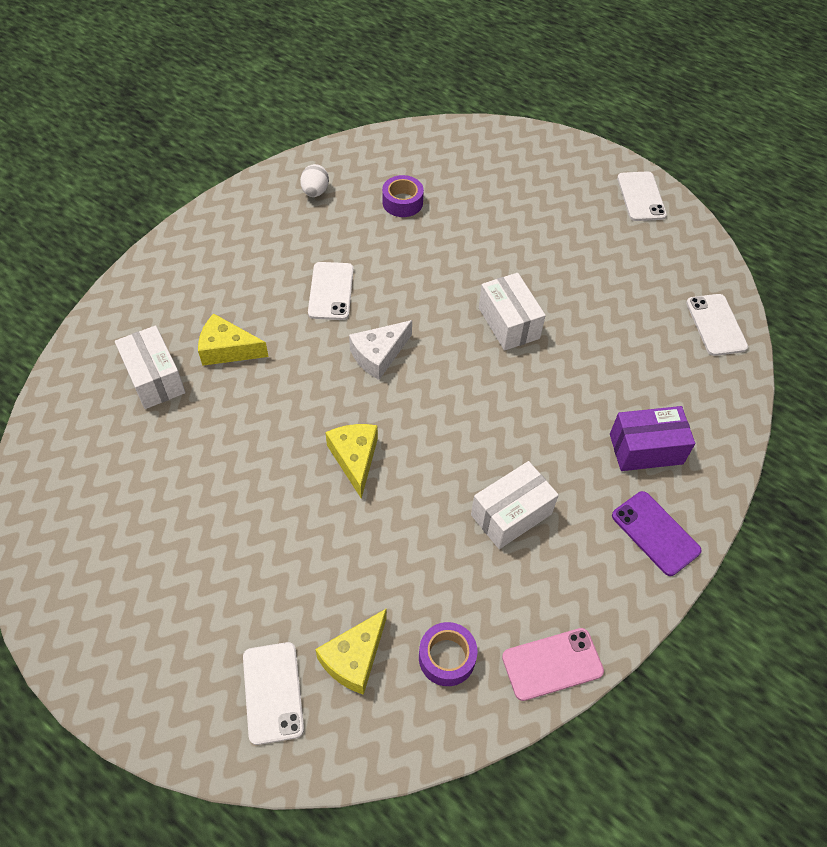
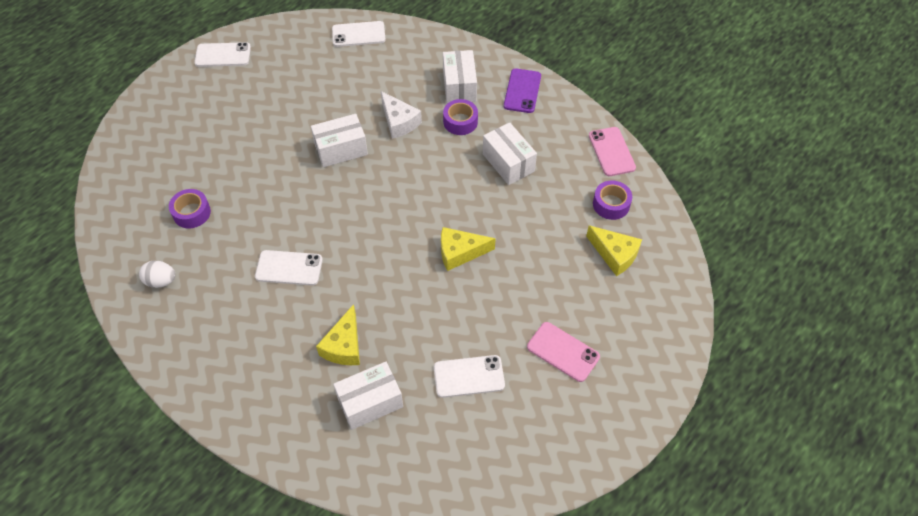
camera: 85 degrees left, 0 degrees up
white phone [243,642,304,745] -> white phone moved to [434,355,505,398]
white cheese [349,320,412,380] -> white cheese moved to [381,91,422,139]
purple box [610,406,695,471] -> white box [443,50,477,104]
purple phone [612,491,702,576] -> purple phone turned 45 degrees counterclockwise [504,68,541,113]
none -> purple tape [443,99,478,135]
none -> pink phone [527,322,600,382]

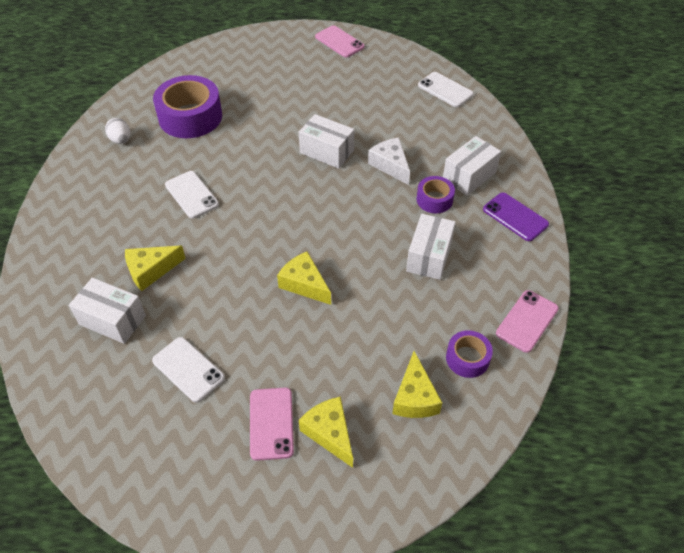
camera: 50 degrees right, 5 degrees down
purple tape [169,189,211,228] -> purple tape [153,75,222,138], size x1.92
white phone [194,42,251,67] -> pink phone [315,25,365,58]
white cheese [381,91,422,139] -> white cheese turned 135 degrees clockwise [368,138,410,185]
purple phone [504,68,541,113] -> purple phone turned 75 degrees clockwise [483,193,549,241]
none -> yellow cheese [299,397,353,468]

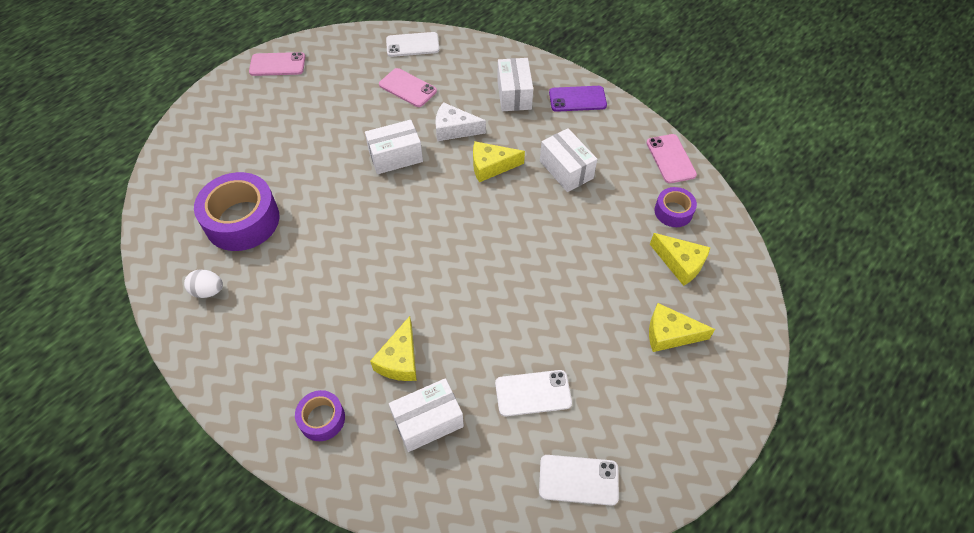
camera: 50 degrees left, 5 degrees up
white phone [165,171,219,219] -> white phone moved to [539,455,619,506]
pink phone [250,388,294,461] -> pink phone moved to [379,68,437,107]
yellow cheese [277,252,331,305] -> yellow cheese moved to [473,141,525,182]
purple tape [416,176,455,213] -> purple tape moved to [295,390,345,441]

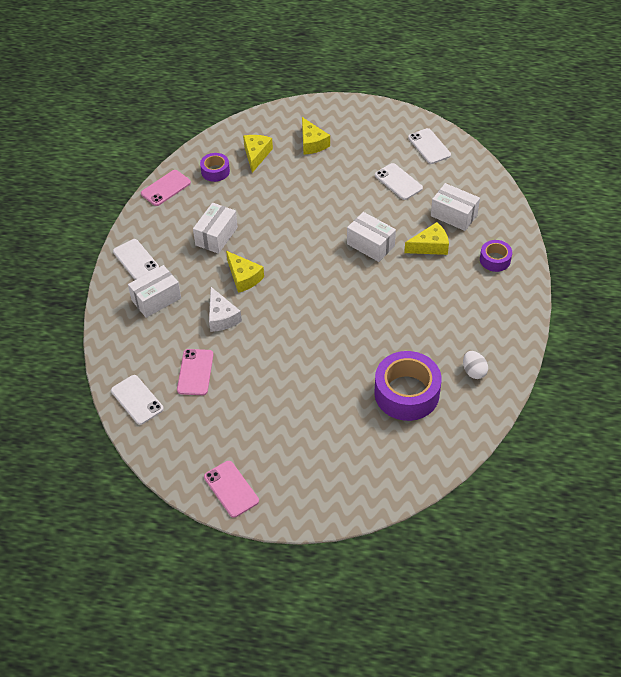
camera: 120 degrees left, 5 degrees down
white box [365,120,423,174] -> white box moved to [347,212,396,262]
purple phone [549,86,607,112] -> white phone [113,239,159,280]

